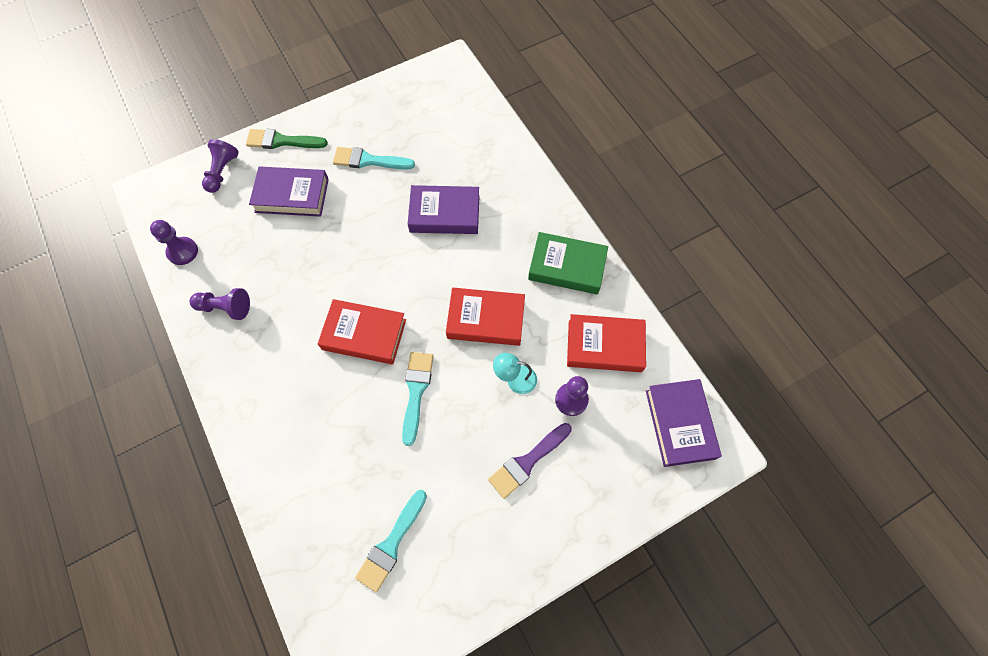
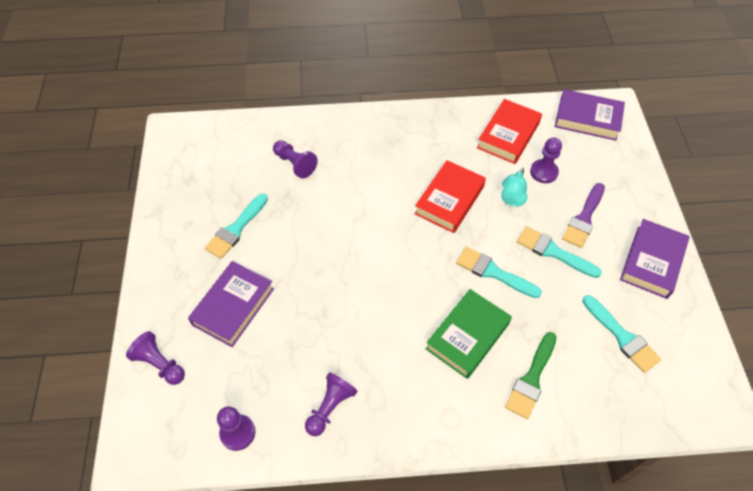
camera: 65 degrees left, 10 degrees down
green brush [246,129,328,149] -> green brush moved to [505,332,556,419]
red book [318,299,406,364] -> none
purple book [408,185,479,234] -> purple book moved to [620,219,689,299]
purple brush [488,423,572,499] -> purple brush turned 45 degrees clockwise [562,183,605,248]
green book [528,232,608,294] -> green book moved to [426,289,512,379]
none -> purple pawn [273,140,317,178]
none -> turquoise brush [517,226,602,278]

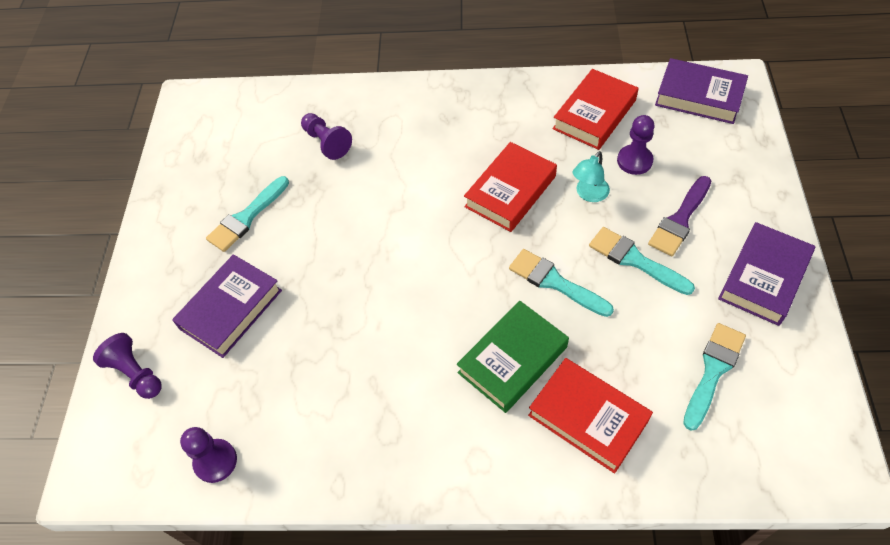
camera: 10 degrees right, 0 degrees up
purple pawn [305,372,358,436] -> none
green brush [505,332,556,419] -> red book [528,358,653,473]
turquoise brush [583,295,661,373] -> turquoise brush turned 120 degrees counterclockwise [683,323,746,431]

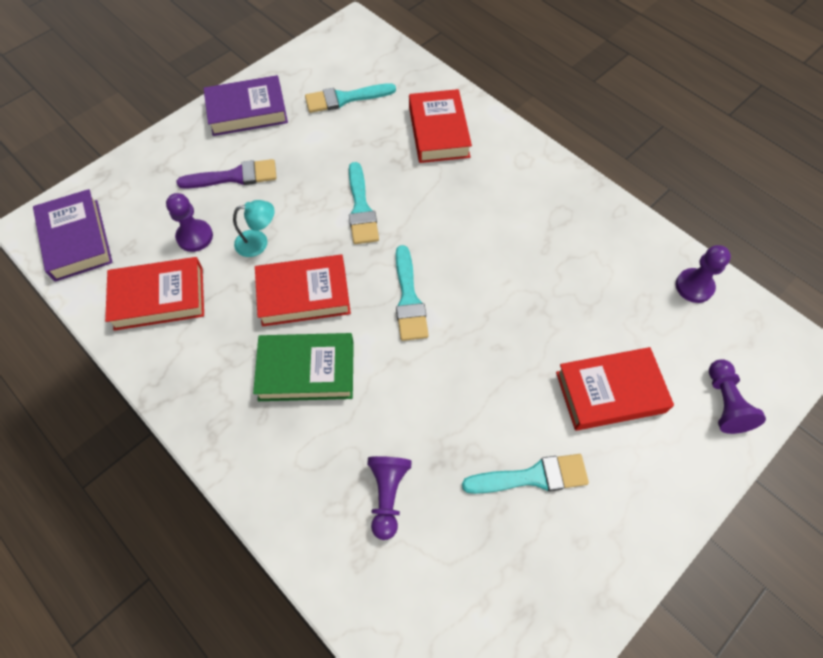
camera: 140 degrees left, 5 degrees up
purple book [172,254,282,358] -> red book [556,347,674,431]
green book [457,301,569,413] -> green book moved to [253,333,354,401]
turquoise brush [589,227,695,295] -> turquoise brush moved to [396,245,429,341]

